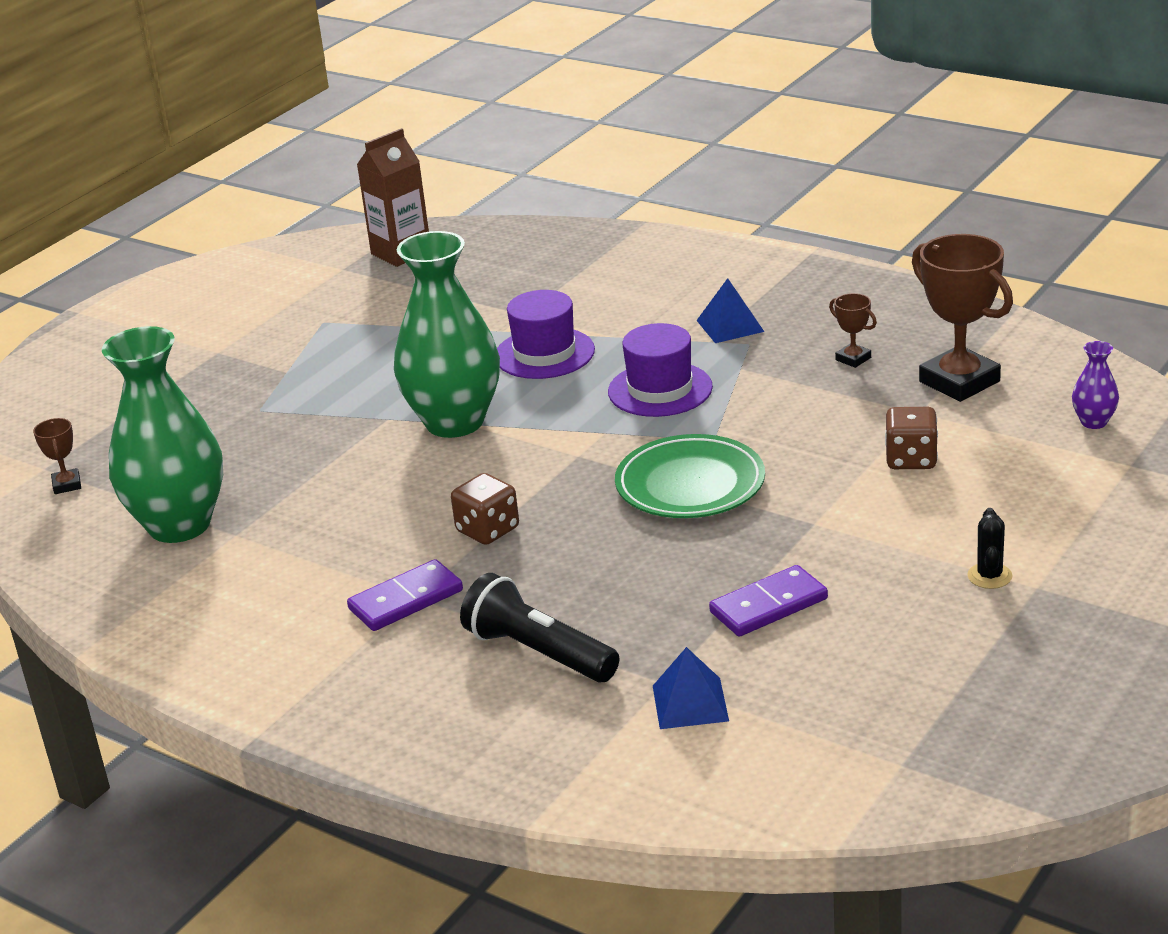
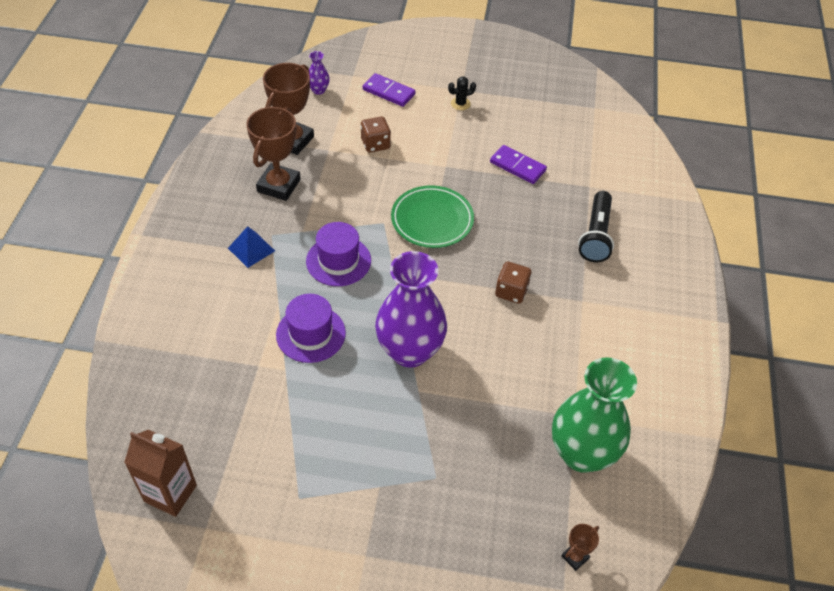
camera: 120 degrees left, 20 degrees up
purple domino [347,559,463,631] -> purple domino moved to [363,73,416,107]
green vase [394,231,500,438] -> purple vase [375,251,447,368]
blue pyramid [653,647,729,729] -> none
brown trophy [829,293,877,368] -> brown trophy [246,107,301,201], size x2.17

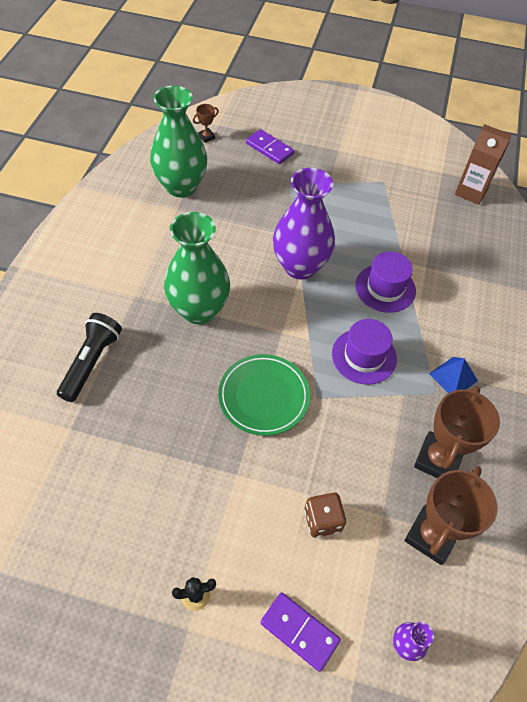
camera: 175 degrees left, 5 degrees up
purple domino [490,145,547,184] -> purple domino moved to [246,129,294,164]
brown dice [495,262,532,304] -> green vase [164,212,230,324]

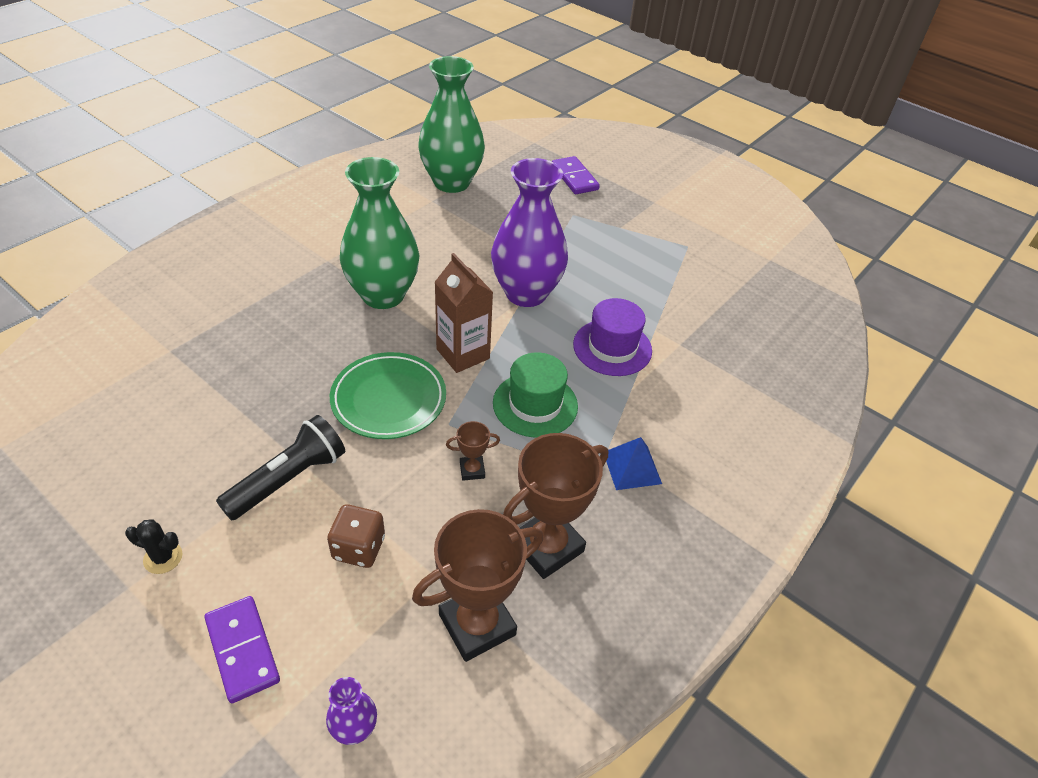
camera: 25 degrees right, 10 degrees down
black flashlight [57,313,122,402] -> black flashlight moved to [216,415,345,521]
brown trophy [193,104,219,143] -> brown trophy moved to [446,421,500,481]
purple hat [332,319,397,385] -> green hat [493,352,578,438]
brown carton [455,124,512,205] -> brown carton moved to [435,253,493,373]

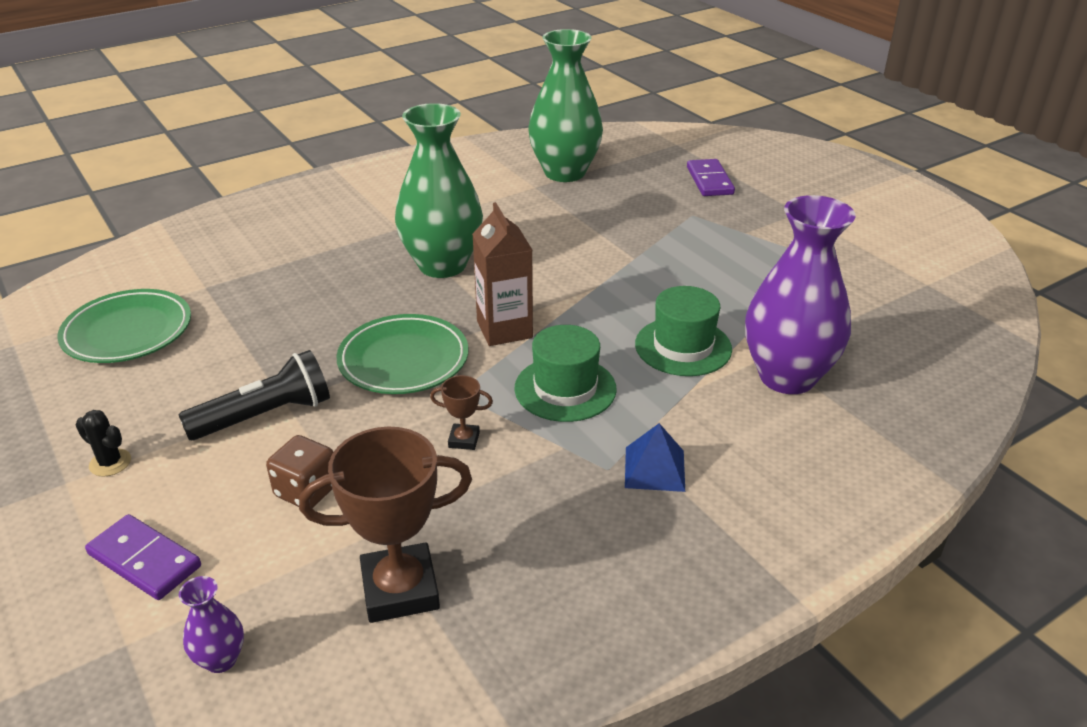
camera: 20 degrees right, 10 degrees down
purple domino [205,596,280,703] -> purple domino turned 45 degrees counterclockwise [85,514,201,600]
purple vase [491,158,568,307] -> purple vase moved to [745,195,856,394]
brown trophy [503,433,608,579] -> none
purple hat [573,298,652,376] -> green hat [635,286,732,376]
none -> green plate [57,289,191,363]

